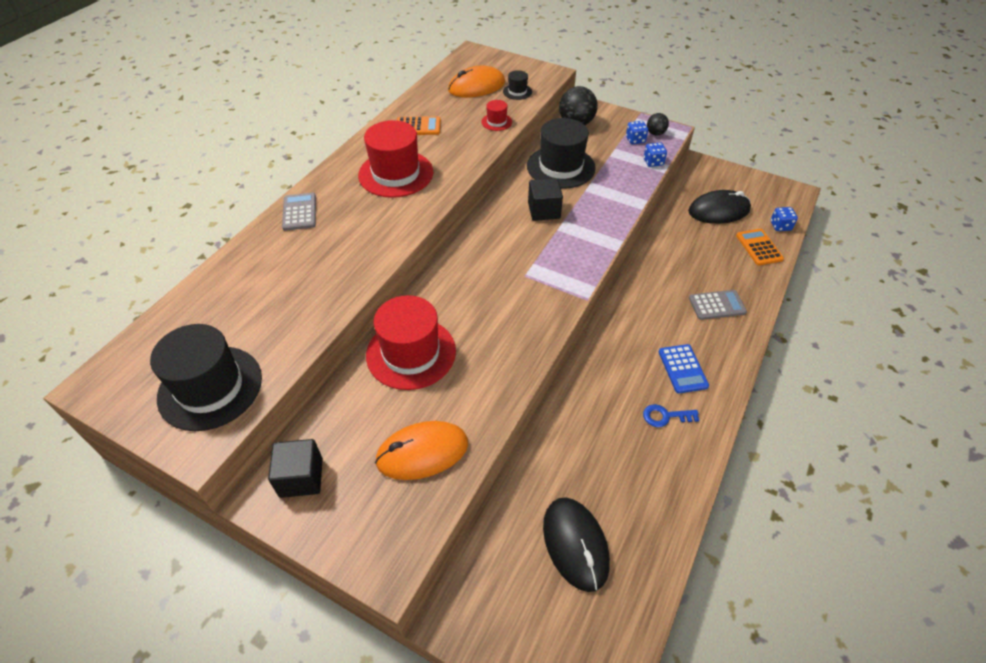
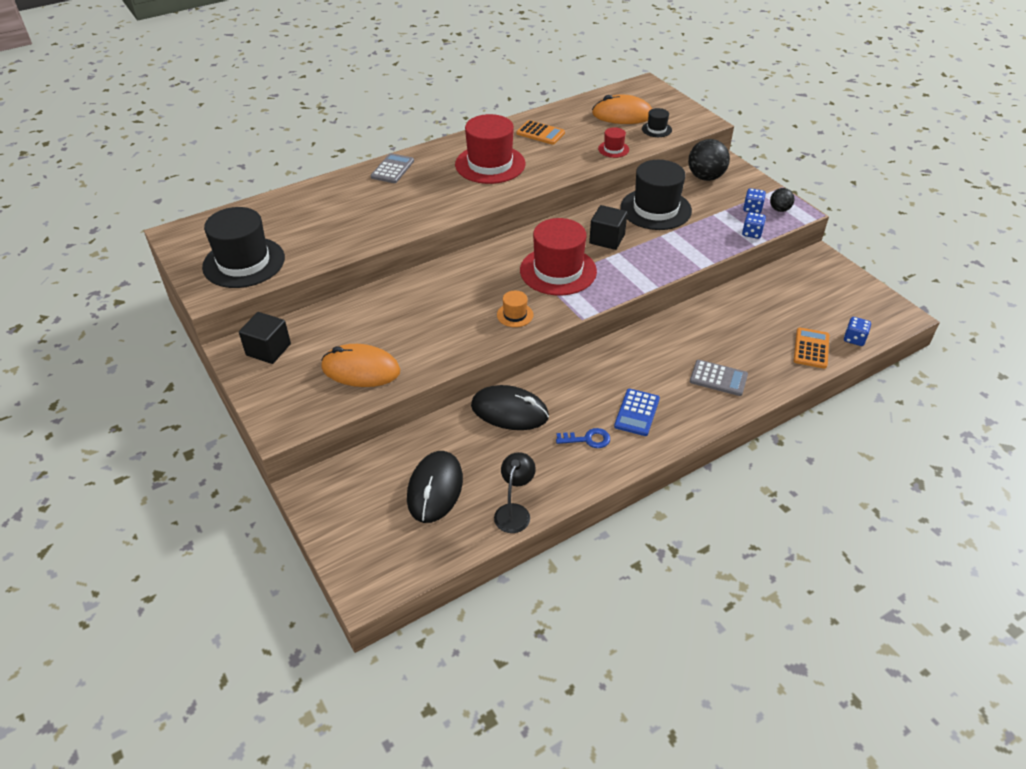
camera: 30 degrees right, 5 degrees down
red hat [366,295,456,390] -> red hat moved to [520,218,597,295]
blue key [643,404,699,427] -> blue key turned 150 degrees clockwise [556,428,610,448]
black mouse [688,190,751,224] -> black mouse moved to [471,385,549,430]
none -> black lamp [494,452,536,533]
none -> orange hat [497,291,533,327]

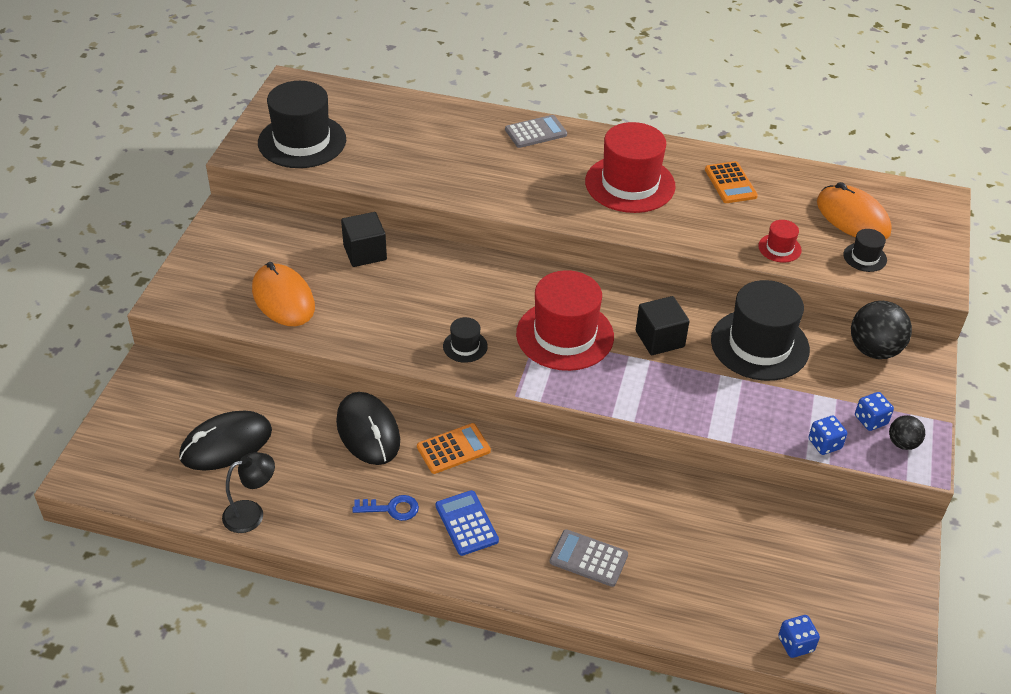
camera: 45 degrees right, 0 degrees up
black cube [239,312,291,364] -> black cube moved to [341,212,387,267]
orange hat [497,291,533,327] -> black hat [443,317,488,363]
blue key [556,428,610,448] -> blue key turned 45 degrees counterclockwise [353,495,419,521]
blue calculator [614,389,660,436] -> blue calculator turned 90 degrees clockwise [435,490,499,556]
grey calculator [690,360,748,396] -> grey calculator turned 135 degrees clockwise [550,529,628,587]
orange calculator [794,328,829,369] -> orange calculator moved to [417,423,491,474]

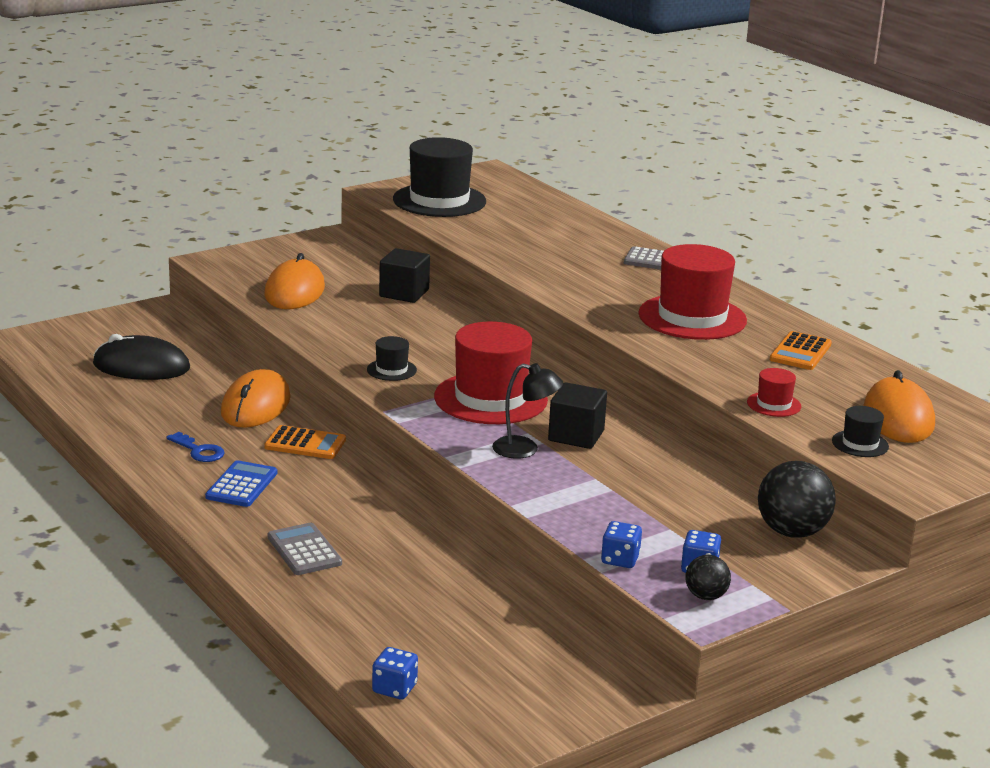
camera: 40 degrees right, 20 degrees down
black lamp [222,452,275,533] -> black lamp moved to [492,363,564,459]
black mouse [336,392,400,465] -> orange mouse [221,369,291,428]
black hat [711,280,810,381] -> none

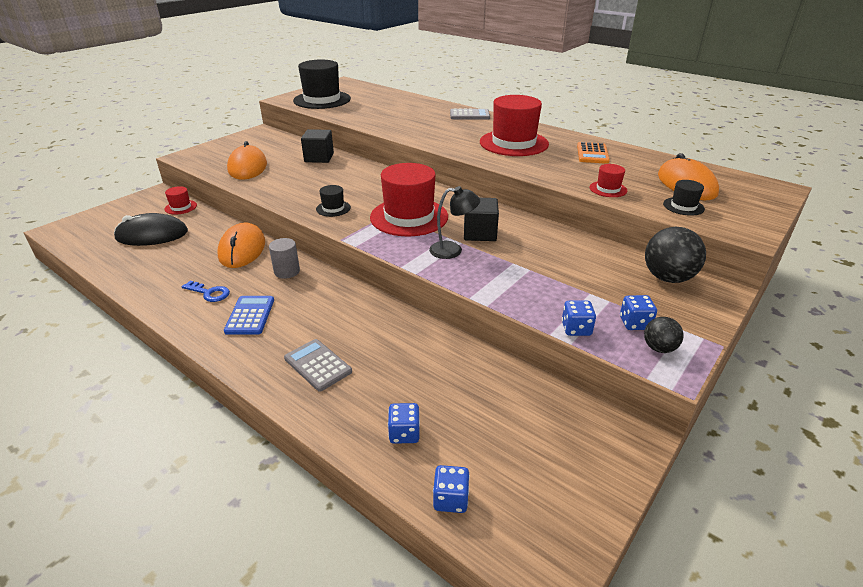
camera: 15 degrees left, 10 degrees up
orange calculator [265,425,346,459] -> grey cylinder [269,238,300,279]
none -> red hat [165,186,197,215]
none -> blue dice [388,403,420,444]

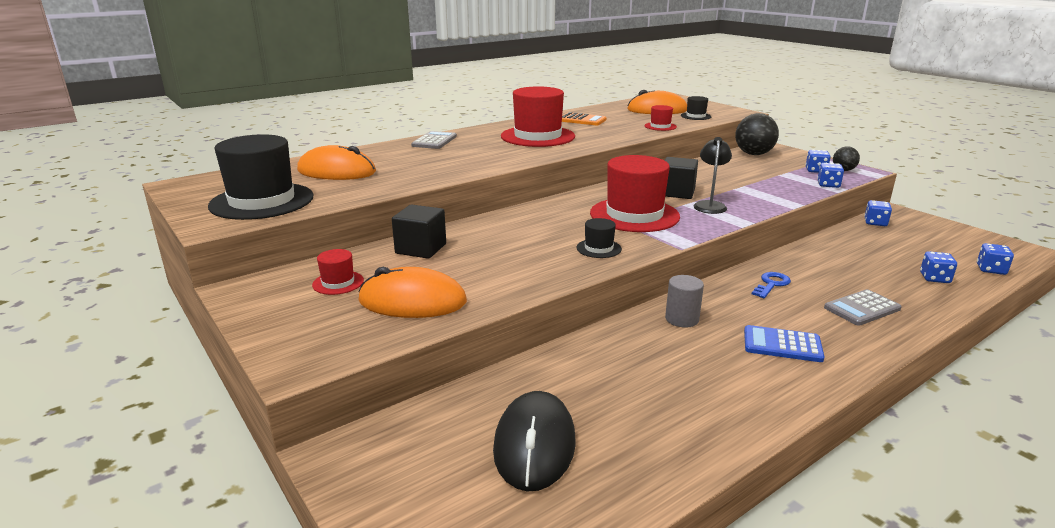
camera: 75 degrees left, 10 degrees down
red hat [165,186,197,215] -> red hat moved to [312,249,364,295]
blue key [182,281,230,302] -> blue key moved to [752,272,791,298]
orange mouse [217,222,265,268] -> orange mouse moved to [297,145,376,180]
none -> blue dice [864,200,892,226]

